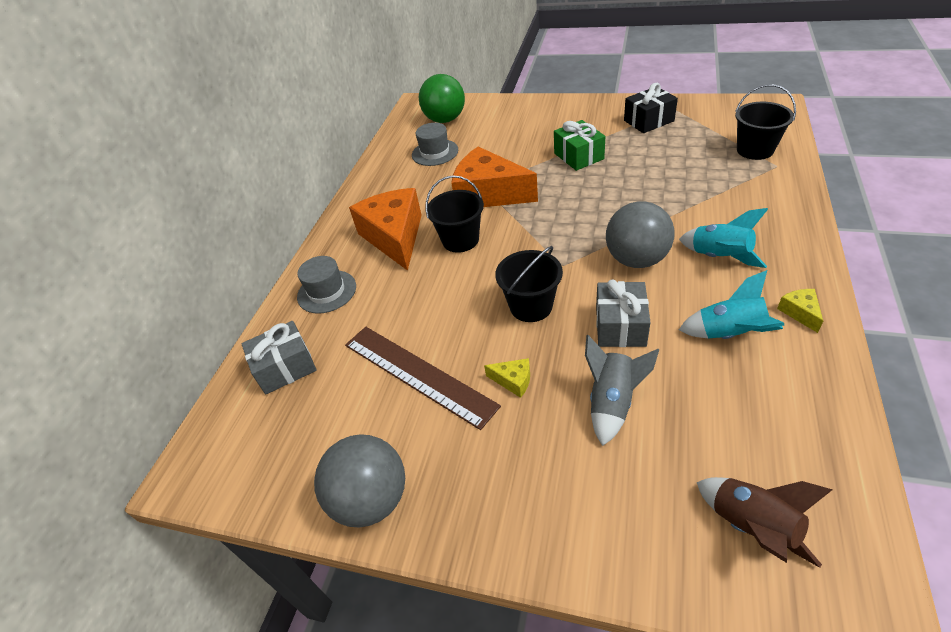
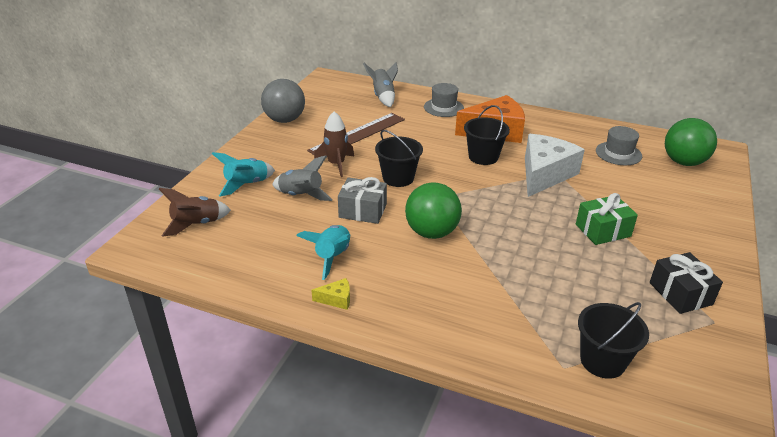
camera: 90 degrees right, 10 degrees down
grey gift [241,321,317,394] -> grey rocket [363,62,398,107]
orange cheese [451,147,538,207] -> white cheese [525,134,585,197]
yellow cheese [484,358,530,398] -> brown rocket [314,111,354,177]
grey ball [606,201,675,268] -> green ball [405,182,462,239]
turquoise rocket [679,208,768,268] -> turquoise rocket moved to [212,152,275,196]

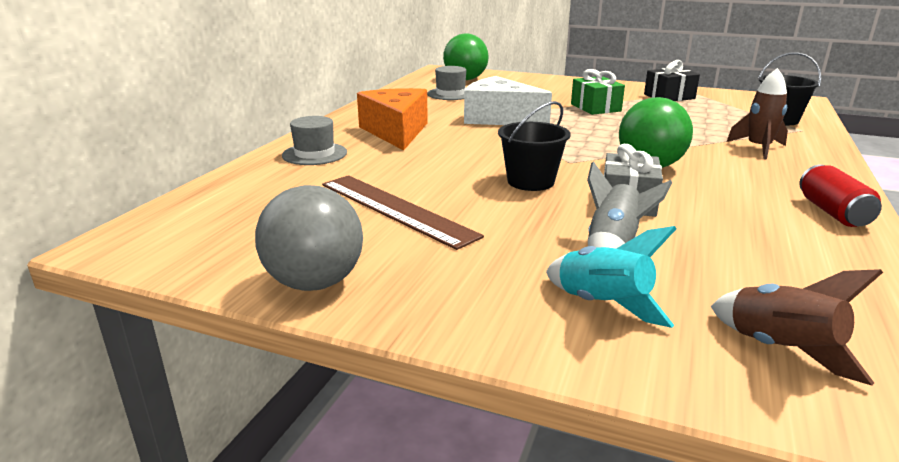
camera: 90 degrees left, 10 degrees down
turquoise rocket [296,225,351,280] -> none
yellow cheese [311,278,350,310] -> red can [799,165,882,227]
brown rocket [314,111,354,177] -> brown rocket moved to [727,68,788,159]
grey rocket [363,62,398,107] -> none
black bucket [464,105,510,165] -> none

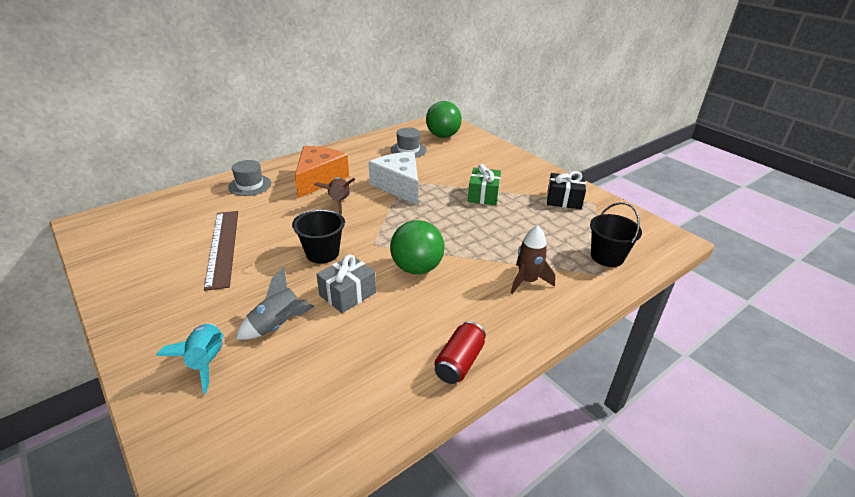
camera: 30 degrees right, 10 degrees up
grey ball [255,185,363,291] -> none
brown rocket [711,269,883,386] -> brown rocket moved to [314,177,355,215]

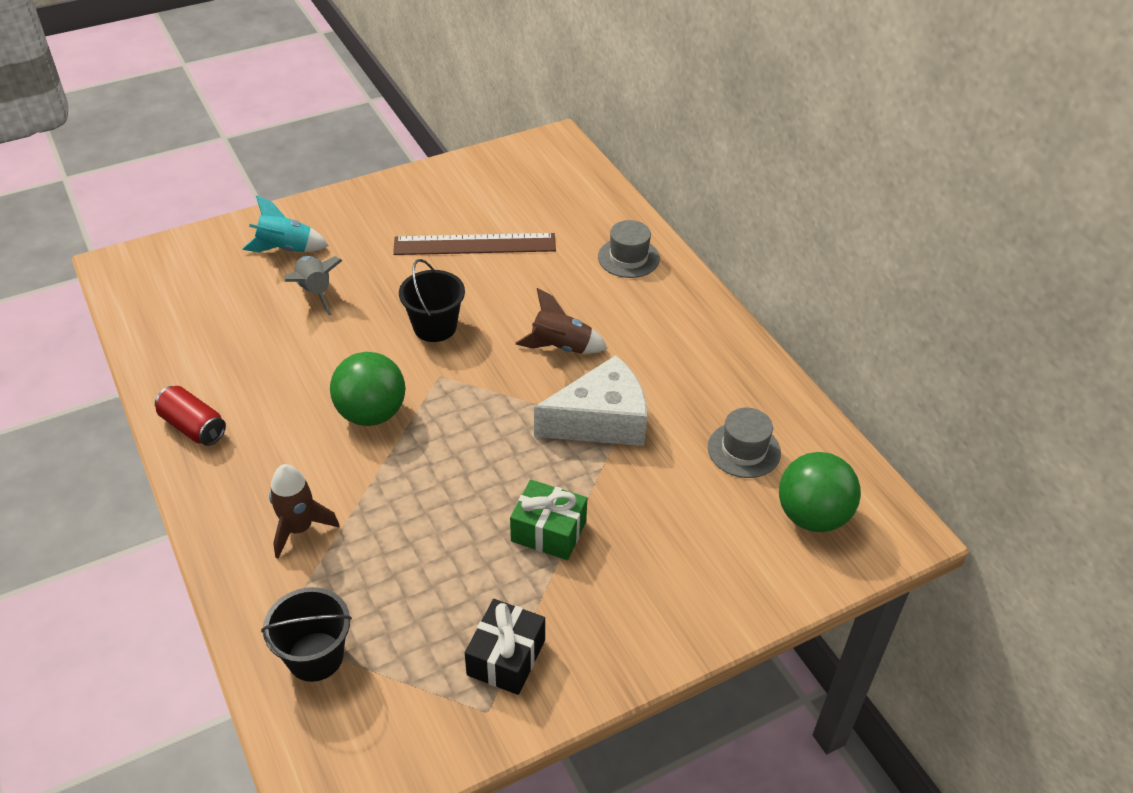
camera: 100 degrees right, 10 degrees up
orange cheese [295,146,349,198] -> none
grey gift [316,255,376,313] -> none

